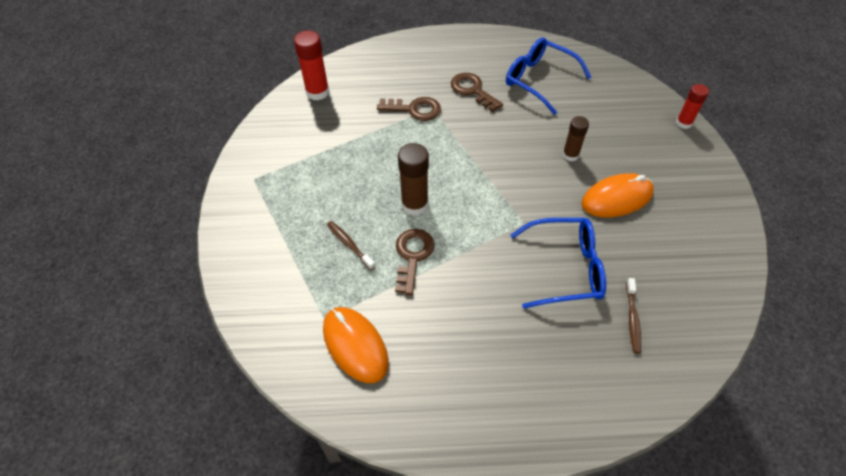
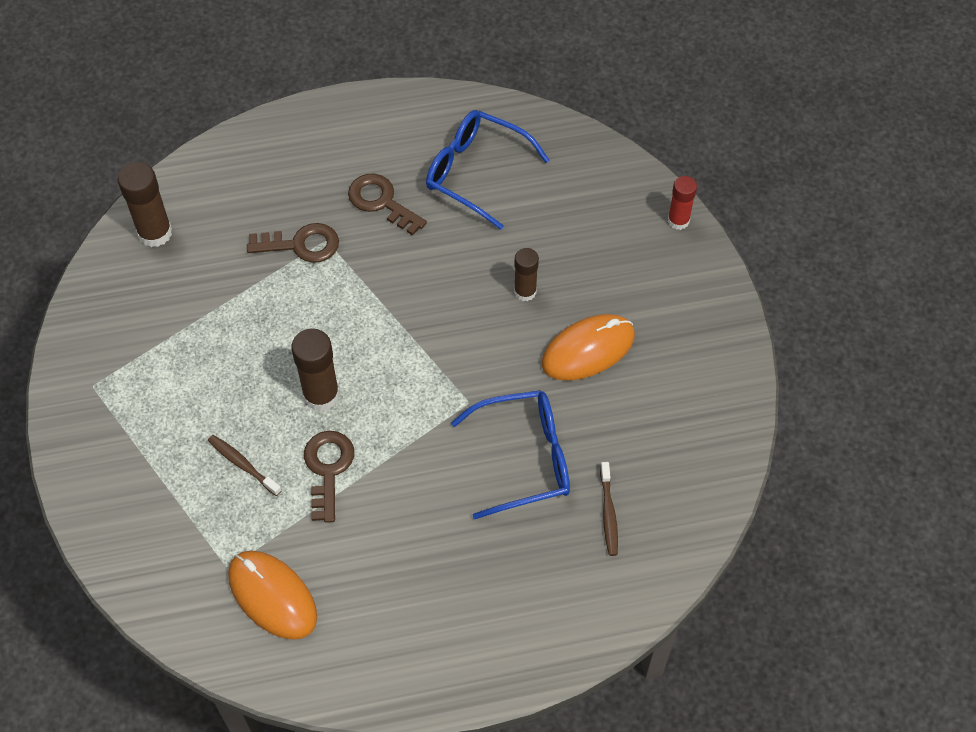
camera: 10 degrees left, 5 degrees up
red glue stick [294,30,330,100] -> brown glue stick [118,162,172,247]

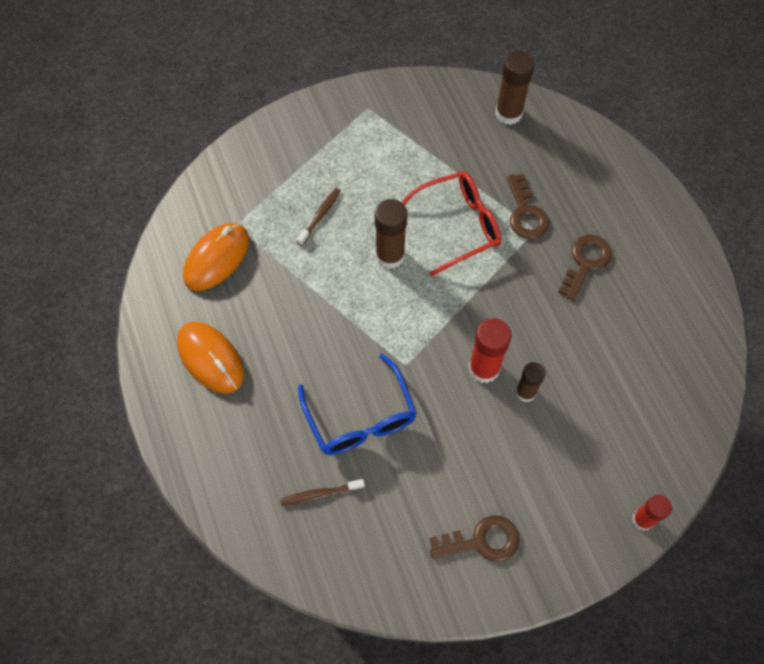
camera: 80 degrees right, 5 degrees up
brown key [304,431,354,523] -> brown key moved to [429,515,520,562]
blue glasses [426,110,549,230] -> none
orange mouse [541,314,635,381] -> orange mouse moved to [177,322,244,393]
none -> red glasses [401,172,501,276]
none -> red glue stick [469,318,512,383]

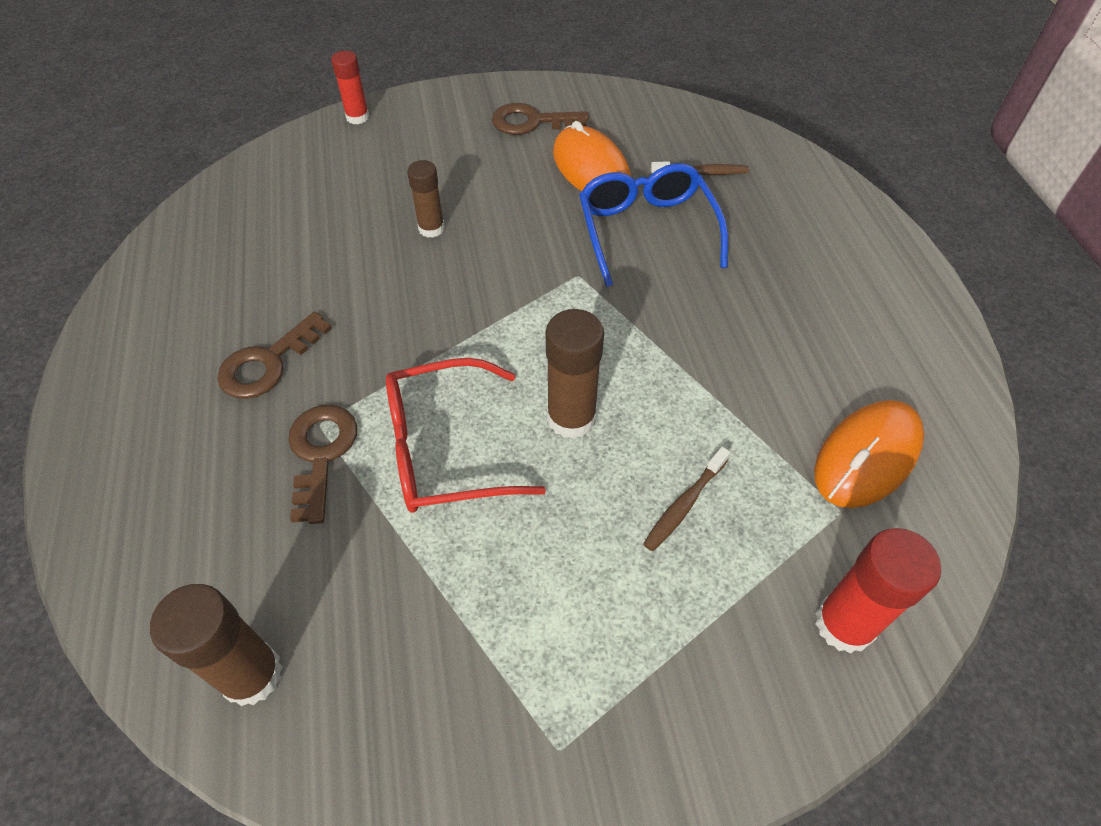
camera: 170 degrees left, 10 degrees down
orange mouse [177,322,244,393] -> orange mouse moved to [553,121,631,191]
red glue stick [469,318,512,383] -> red glue stick moved to [815,528,941,654]

